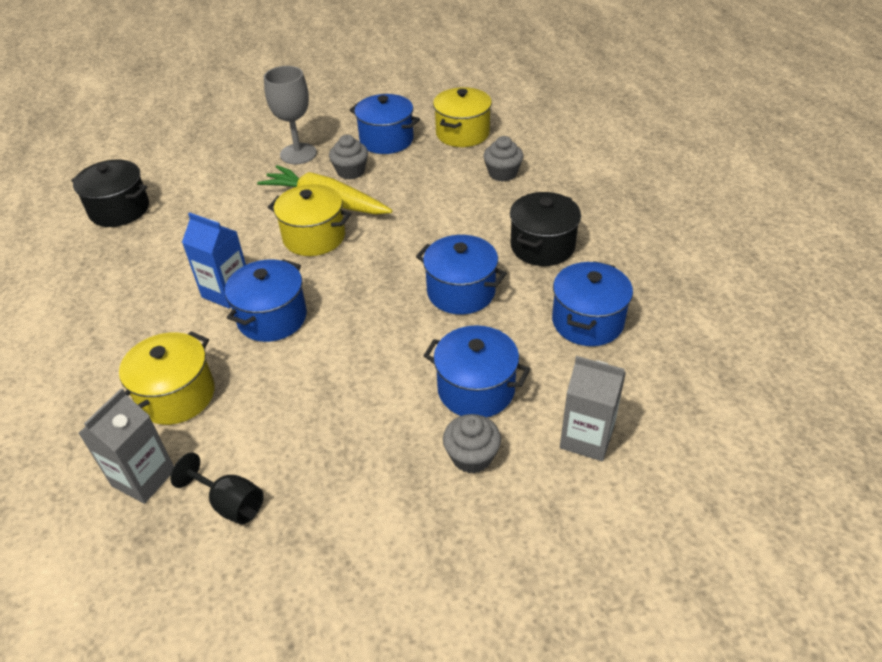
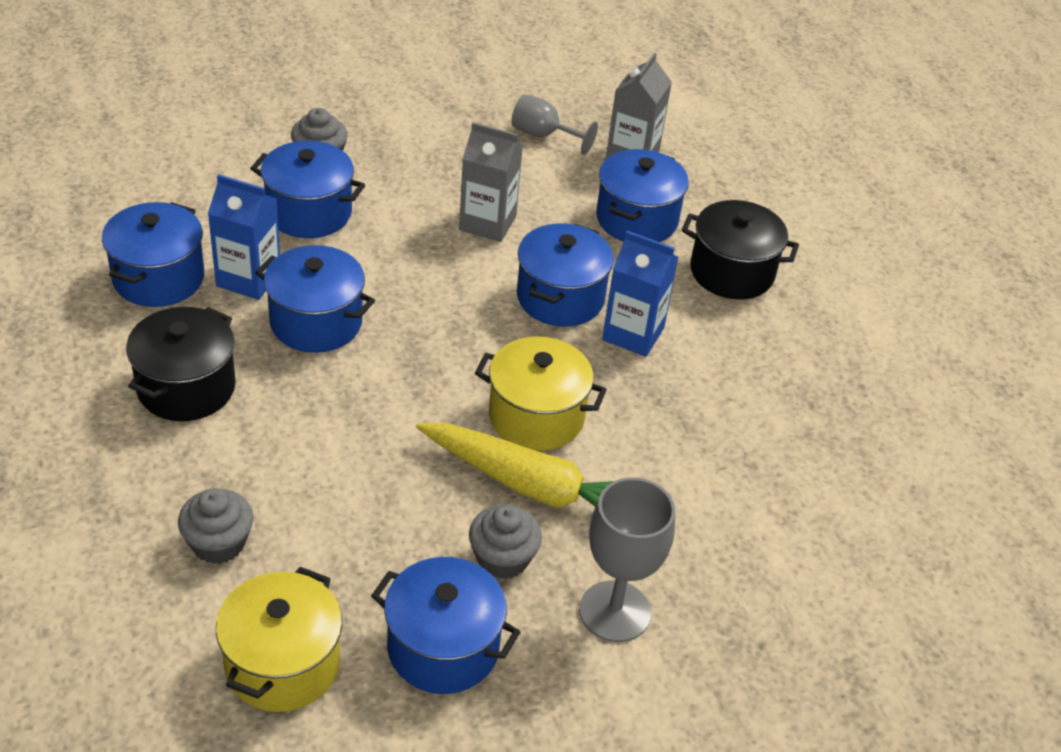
camera: 170 degrees right, 0 degrees up
black pot [71,159,149,227] -> black pot moved to [682,200,799,300]
yellow pot [119,331,215,425] -> blue pot [596,149,689,242]
black goblet [170,453,264,524] -> grey goblet [511,94,598,155]
grey carton [560,356,626,461] -> grey carton moved to [459,122,523,242]
none -> blue carton [208,174,280,300]

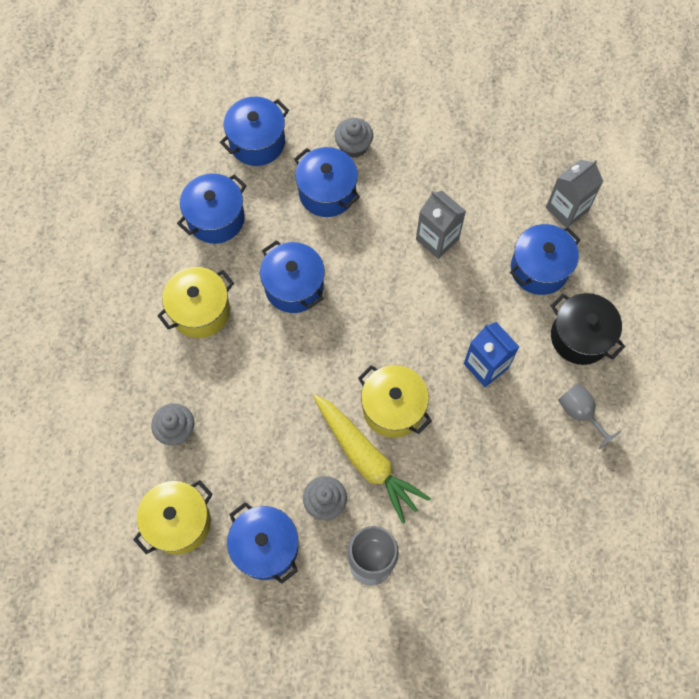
camera: 30 degrees right, 25 degrees up
black pot [126,307,236,421] -> yellow pot [157,267,234,338]
blue carton [208,174,280,300] -> none
grey goblet [511,94,598,155] -> grey goblet moved to [558,383,621,449]
blue pot [517,223,614,326] -> blue pot moved to [220,97,289,166]

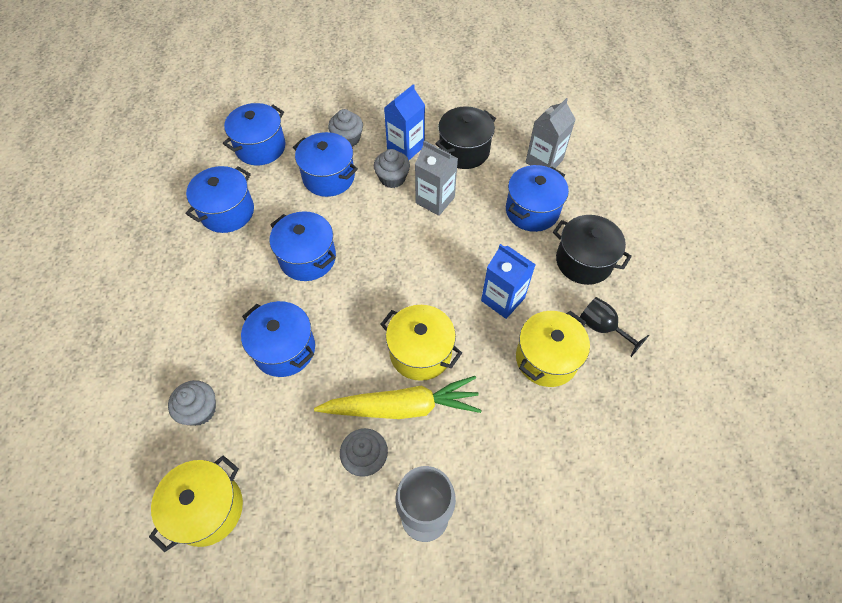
camera: 10 degrees left, 10 degrees down
yellow pot [157,267,234,338] -> yellow pot moved to [516,311,590,387]
blue pot [227,502,298,584] -> blue pot moved to [241,301,315,377]
yellow carrot [313,394,431,524] -> yellow carrot turned 45 degrees counterclockwise [314,376,482,419]
grey goblet [558,383,621,449] -> black goblet [580,297,649,357]
none -> grey cupcake [374,149,410,188]
none -> blue carton [384,84,425,160]
none -> black pot [435,107,496,169]

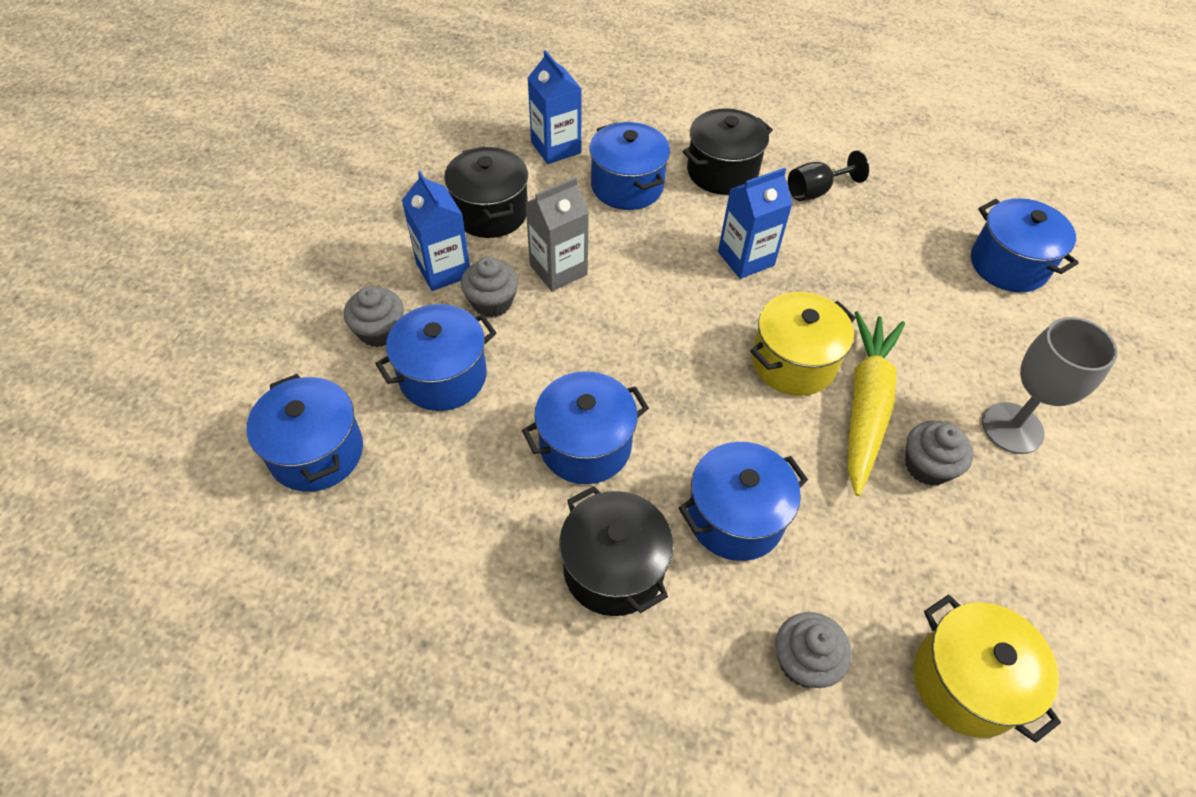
camera: 70 degrees left, 5 degrees down
blue pot [186,166,254,233] -> blue pot moved to [971,198,1079,292]
yellow pot [516,311,590,387] -> none
grey carton [525,98,576,168] -> blue carton [528,50,582,164]
none -> black pot [559,486,673,616]

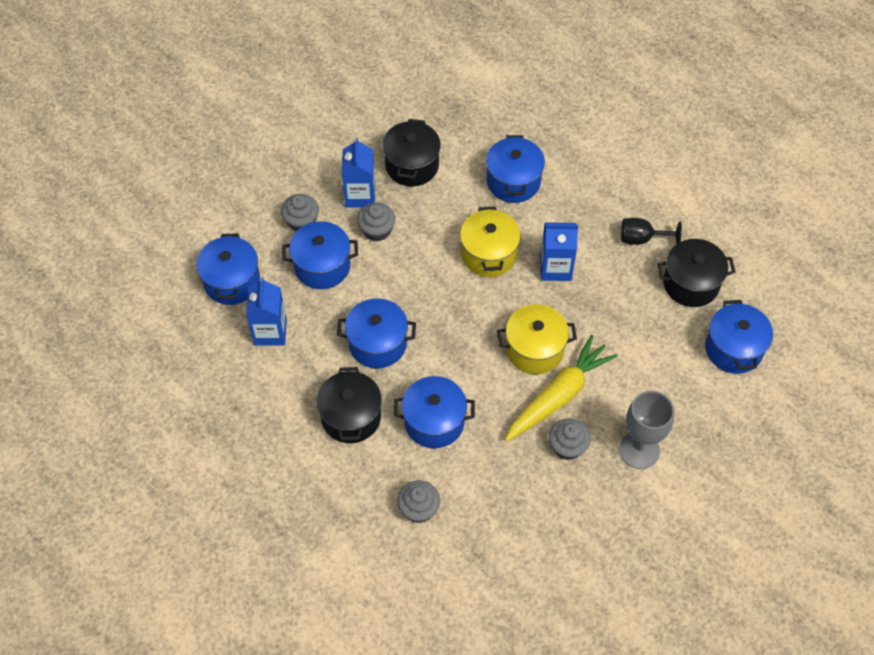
camera: 30 degrees right, 5 degrees up
grey carton [525,177,589,291] -> none
blue carton [528,50,582,164] -> blue carton moved to [246,277,287,346]
black pot [683,108,773,195] -> black pot moved to [657,239,735,307]
yellow pot [913,595,1061,743] -> yellow pot moved to [460,207,521,277]

